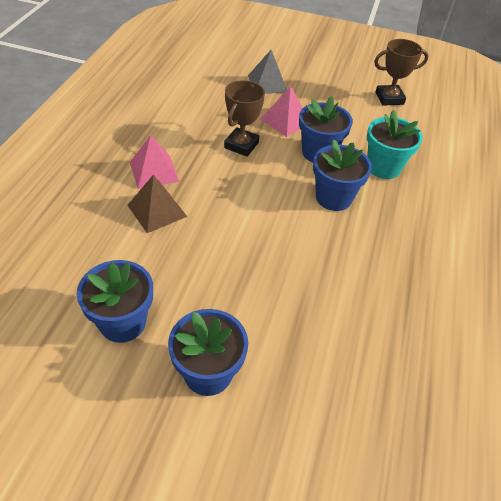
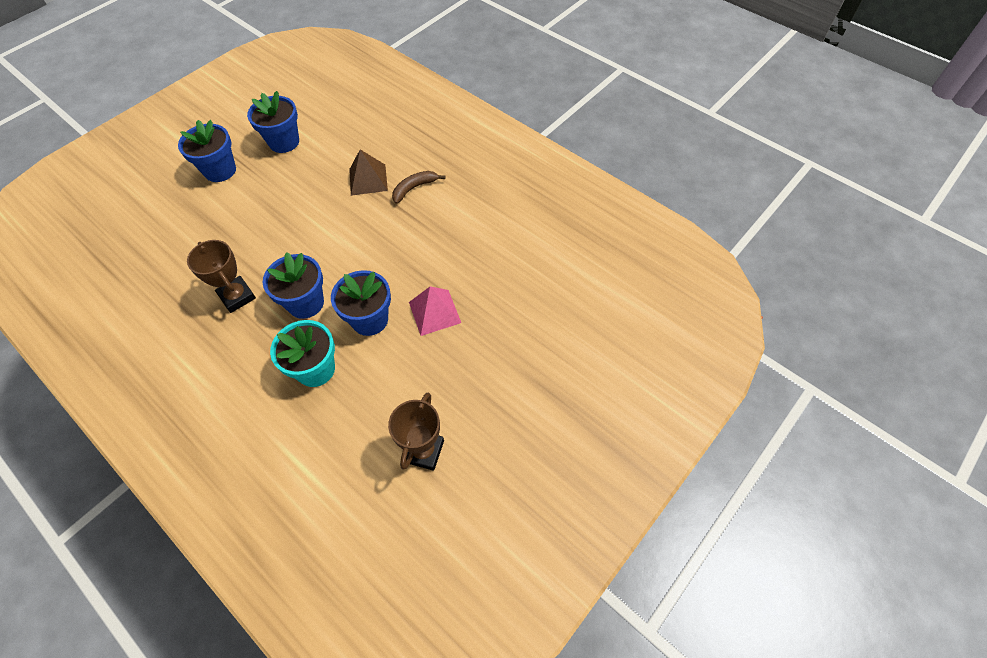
camera: 120 degrees right, 10 degrees up
pink pyramid [130,135,180,189] -> brown banana [392,171,446,204]
brown trophy [224,80,265,157] -> brown trophy moved to [187,240,256,313]
grey pyramid [248,50,287,94] -> none

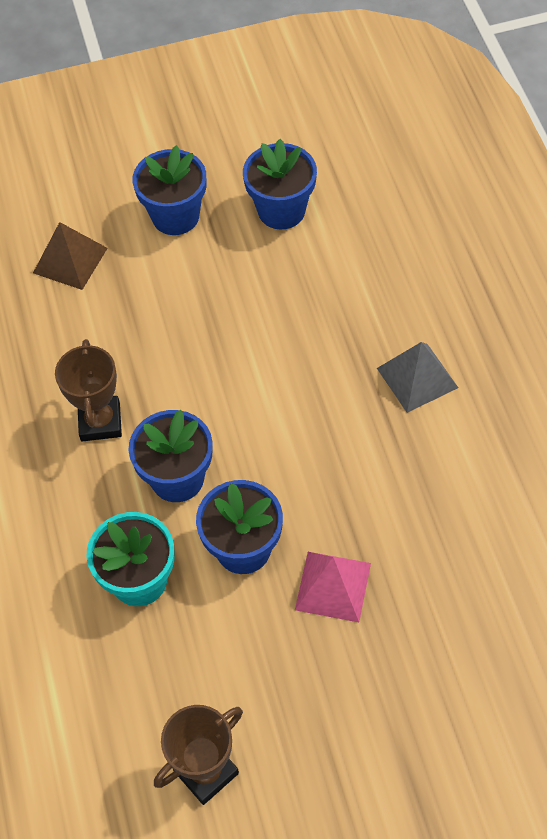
camera: 35 degrees right, 0 degrees up
brown pyramid [349,150,388,196] -> brown pyramid moved to [33,222,108,290]
brown banana [392,171,446,204] -> grey pyramid [377,342,458,413]

